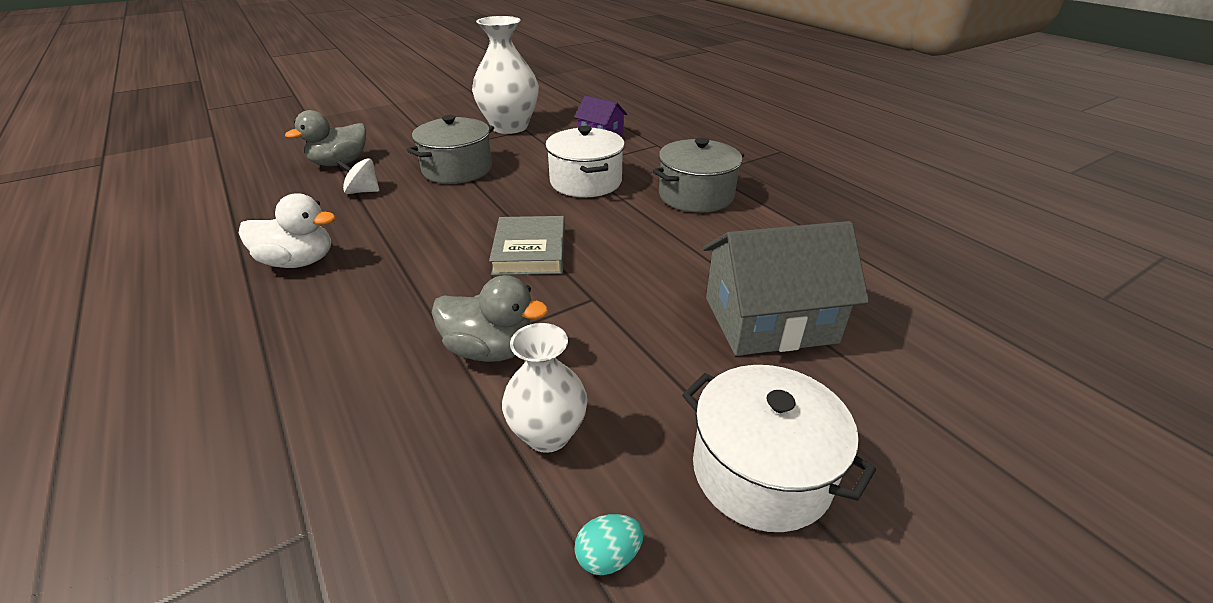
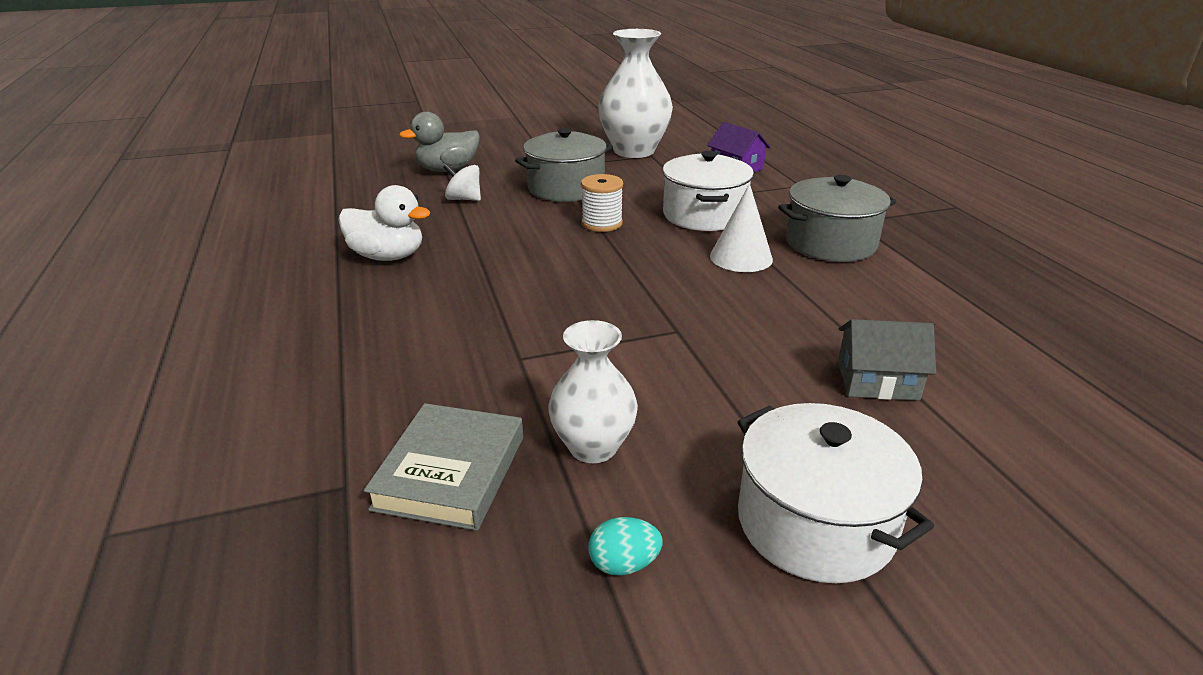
camera: 15 degrees right, 5 degrees down
grey duck [432,275,548,362] -> none
grey book [489,216,565,275] -> grey book moved to [364,403,523,531]
grey house [703,221,869,356] -> grey house [838,319,936,400], size x0.55
none -> white spool [581,174,623,232]
none -> white cone [710,184,773,272]

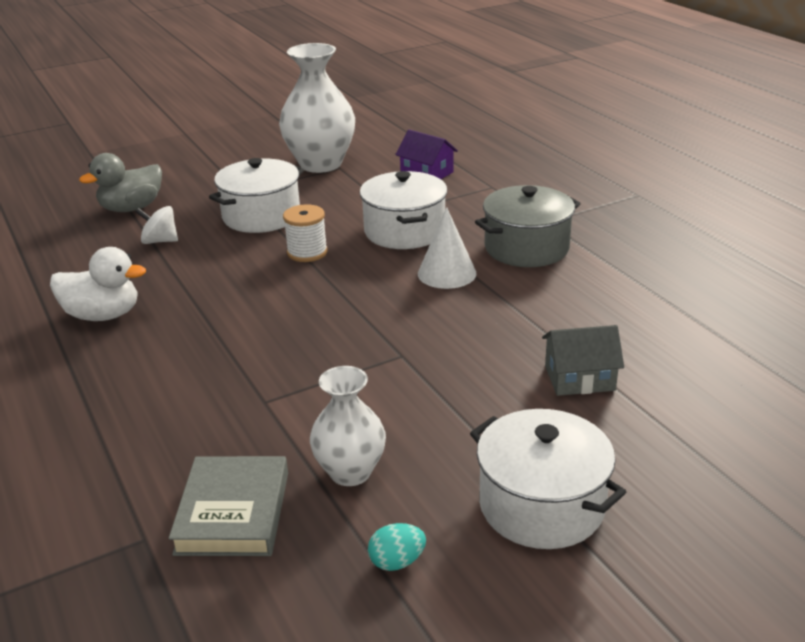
camera: 10 degrees left, 0 degrees up
grey pot [515,128,613,202] -> white pot [209,158,304,233]

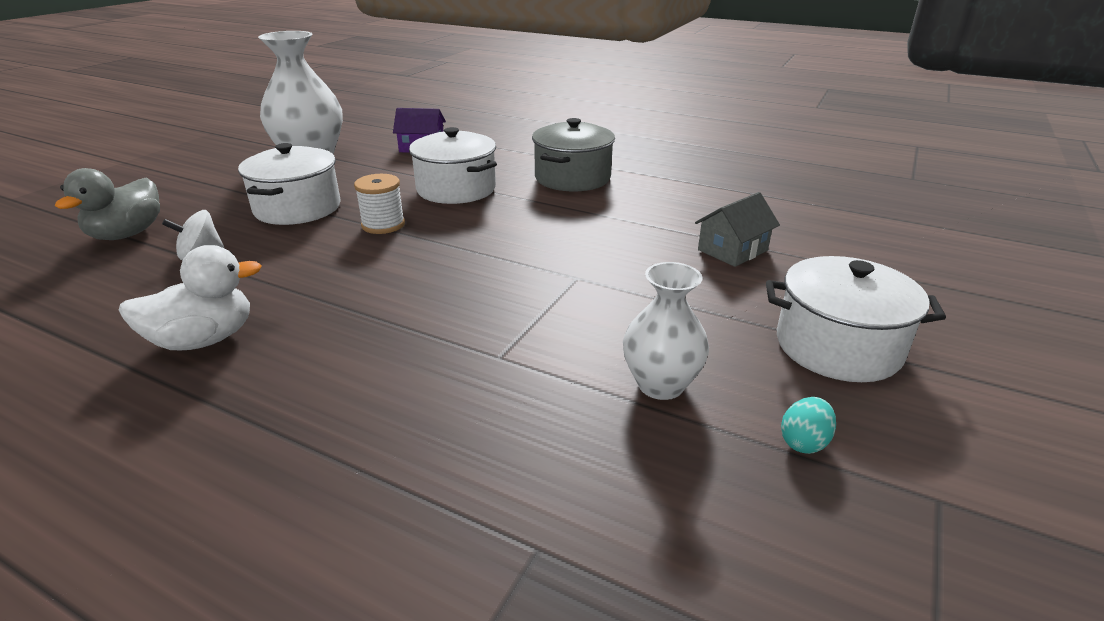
camera: 35 degrees left, 0 degrees up
grey book [169,456,288,556] -> none
white cone [418,207,477,289] -> none

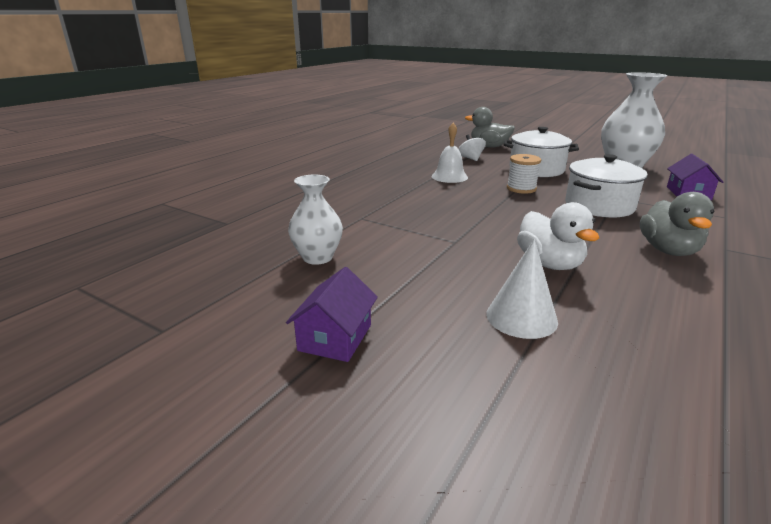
camera: 95 degrees right, 5 degrees down
white duck [119,245,262,350] -> white duck moved to [517,202,599,270]
grey pot [532,118,615,191] -> grey duck [640,192,714,256]
grey house [695,192,780,267] -> white cone [486,239,558,339]
white pot [766,256,946,382] -> purple house [286,267,378,362]
turquoise egg [781,397,836,454] -> none
none -> white bell [432,123,468,183]

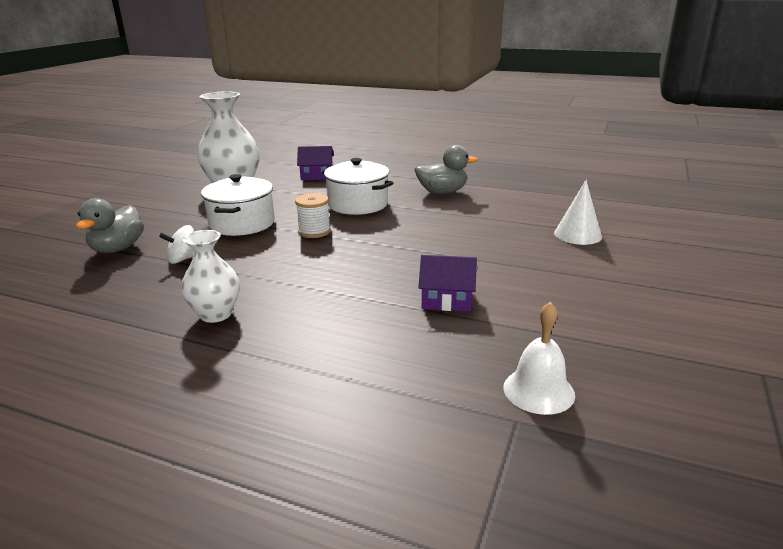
camera: 100 degrees left, 0 degrees up
purple house [286,267,378,362] -> purple house moved to [418,255,477,312]
white vase [288,174,343,265] -> white vase moved to [181,230,240,323]
white bell [432,123,468,183] -> white bell moved to [503,302,575,415]
white duck [517,202,599,270] -> none

